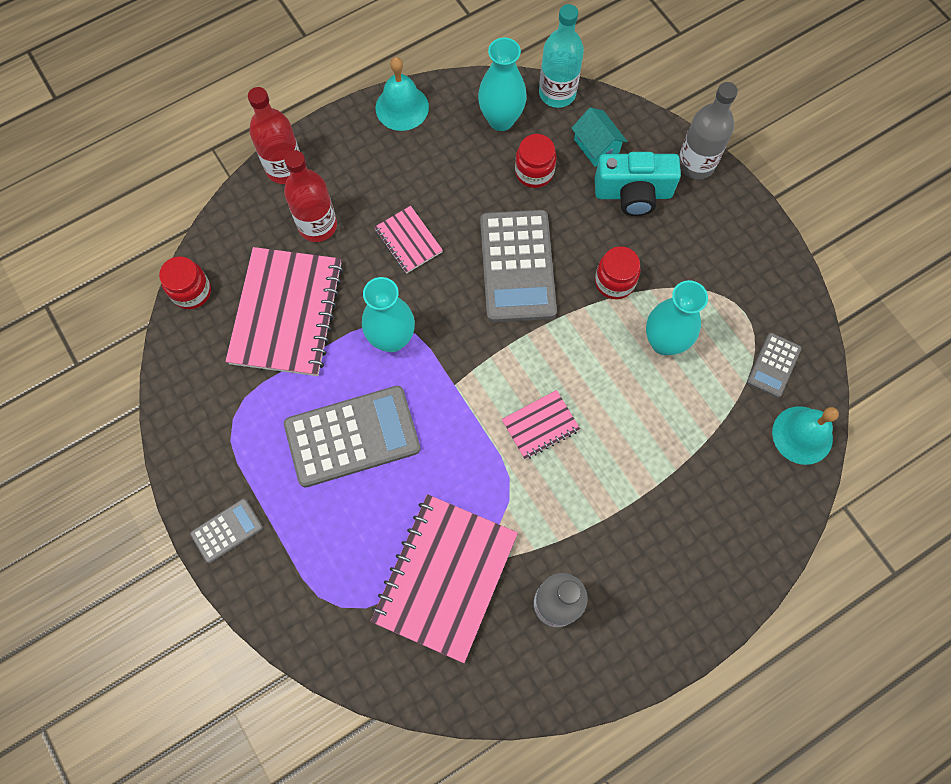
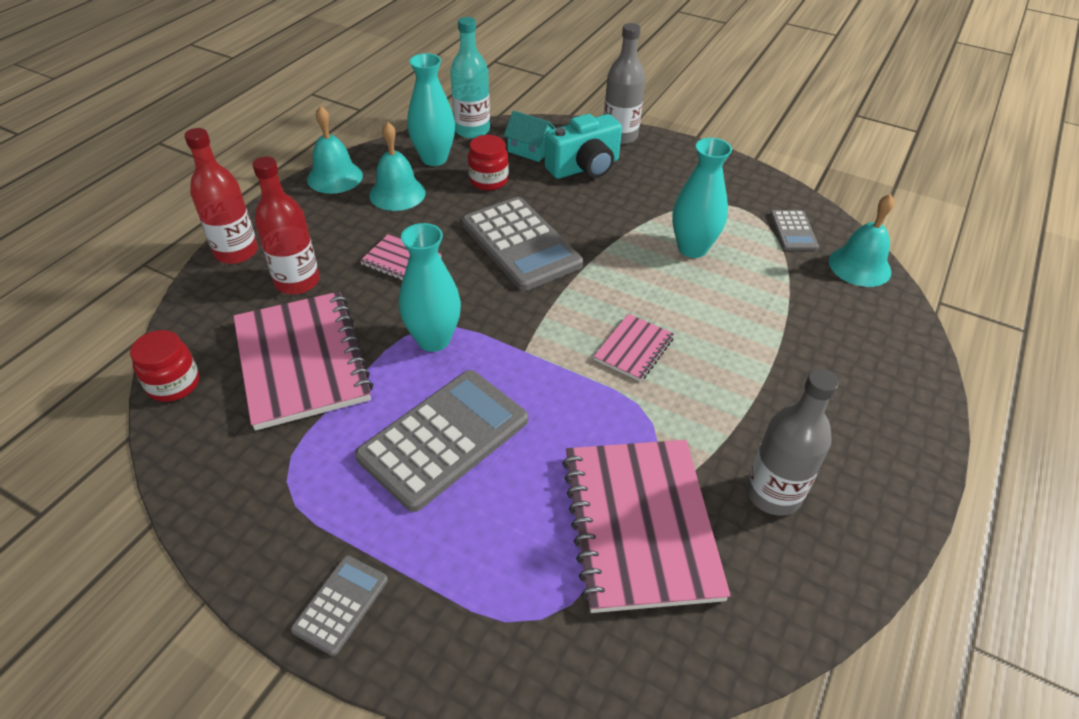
camera: 30 degrees left, 25 degrees down
red jar [595,246,640,299] -> none
none -> turquoise bell [369,122,426,211]

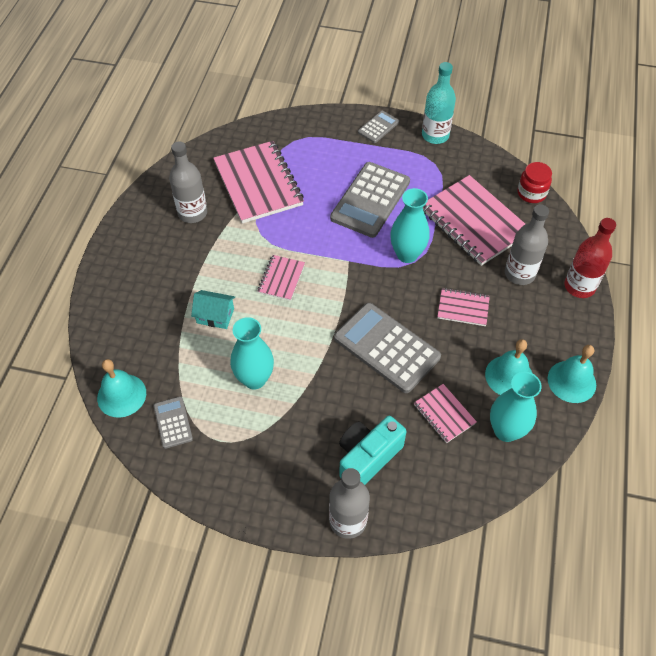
camera: 165 degrees right, 10 degrees up
red bottle [252,156,320,295] -> grey bottle [505,204,549,285]
grey calculator [291,555,388,656] -> grey calculator turned 150 degrees counterclockwise [358,111,399,143]
turquoise bottle [450,17,490,139] -> turquoise bottle moved to [422,62,456,144]
red jar [468,135,509,191] -> pink notebook [414,384,477,443]
turquoise house [504,110,555,162] -> turquoise house moved to [191,290,235,329]

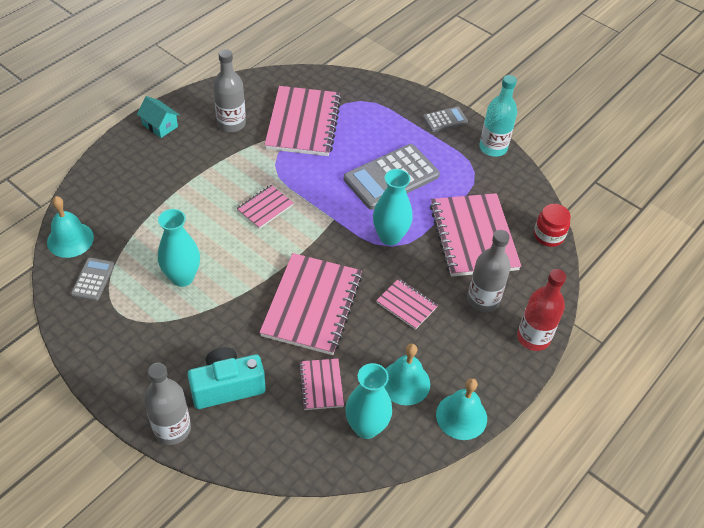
camera: 25 degrees right, 5 degrees down
turquoise house [191,290,235,329] -> turquoise house moved to [137,96,180,138]
grey calculator [334,303,441,393] -> pink notebook [259,253,363,355]

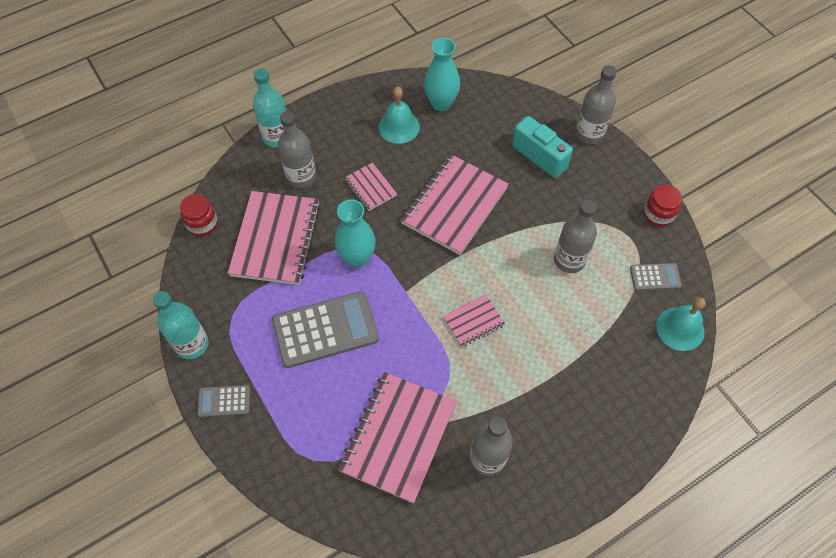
camera: 160 degrees left, 10 degrees up
grey calculator [71,258,114,301] -> grey calculator turned 120 degrees counterclockwise [630,263,682,291]
turquoise house [137,96,180,138] -> none
turquoise vase [158,209,200,287] -> grey bottle [554,200,597,273]
turquoise camera [188,347,266,409] -> turquoise camera turned 135 degrees counterclockwise [512,116,573,178]
pink notebook [299,359,344,410] -> none
turquoise bell [436,378,487,440] -> none
red bottle [517,269,566,351] -> turquoise bottle [253,69,286,148]
none -> red jar [643,185,682,227]

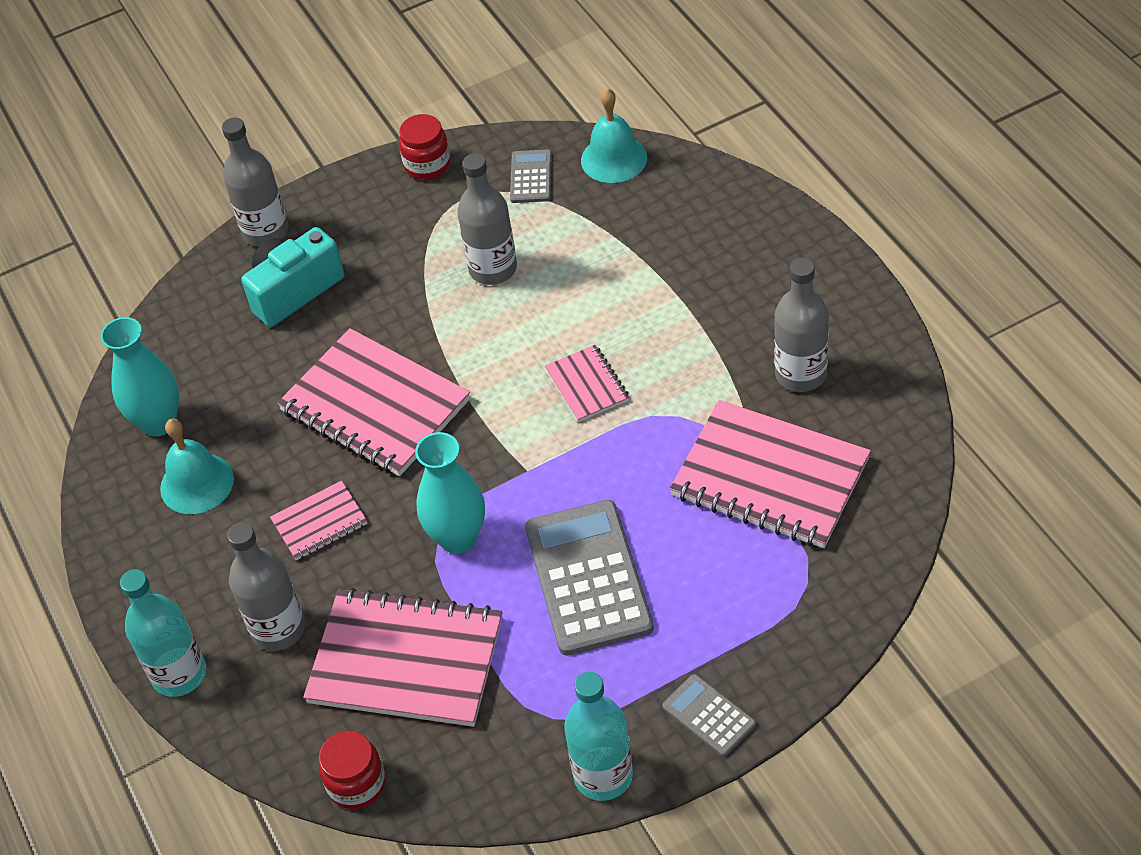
camera: 80 degrees left, 10 degrees down
grey calculator [197,385,250,417] -> grey calculator turned 135 degrees clockwise [662,674,756,757]

